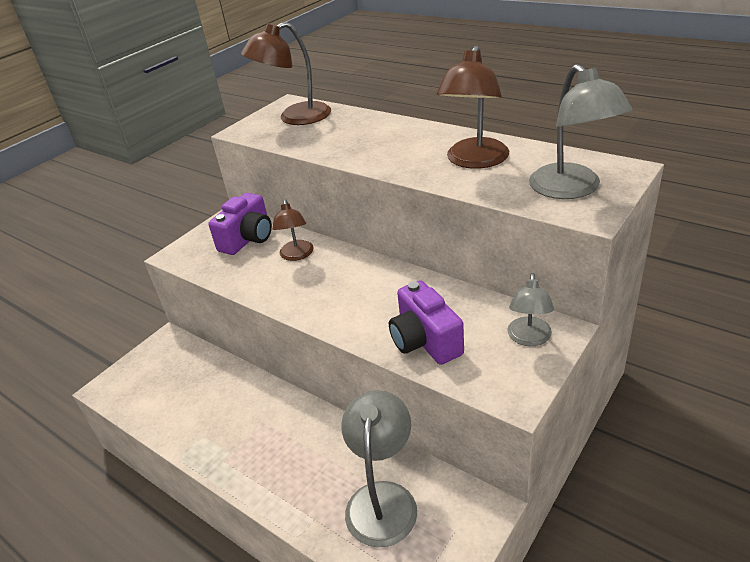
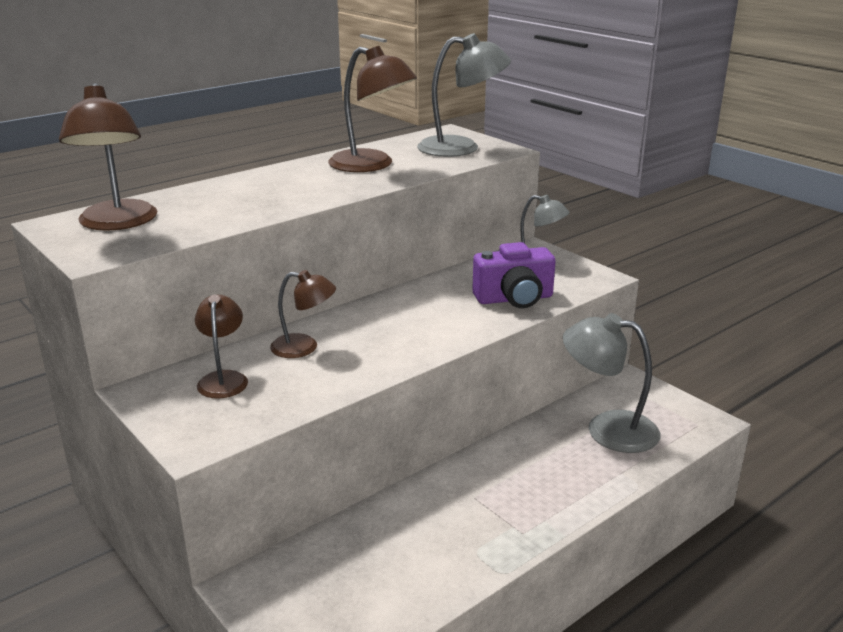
camera: 80 degrees left, 10 degrees down
purple camera [208,193,272,255] -> brown lamp [195,295,248,398]

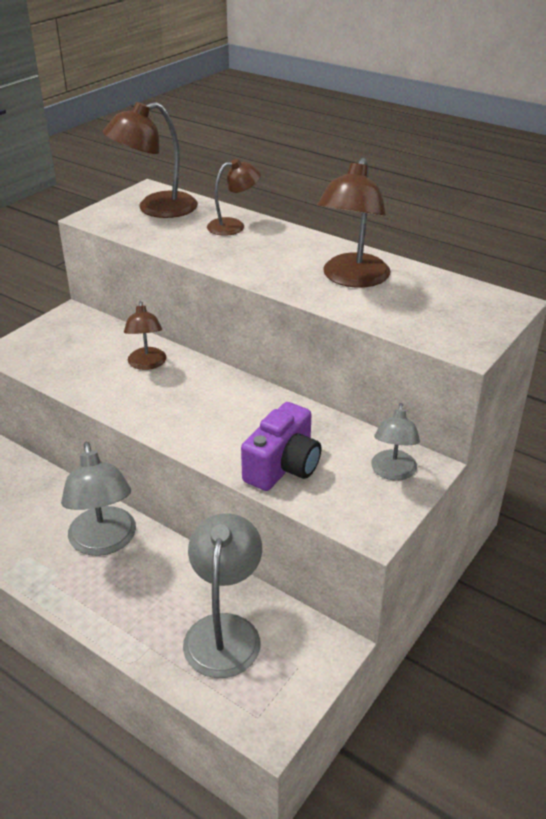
camera: 75 degrees right, 10 degrees up
brown lamp [195,295,248,398] -> brown lamp moved to [207,159,261,236]
grey lamp [417,33,511,157] -> grey lamp moved to [61,442,136,556]
purple camera [472,242,556,308] -> purple camera turned 120 degrees counterclockwise [241,402,321,491]

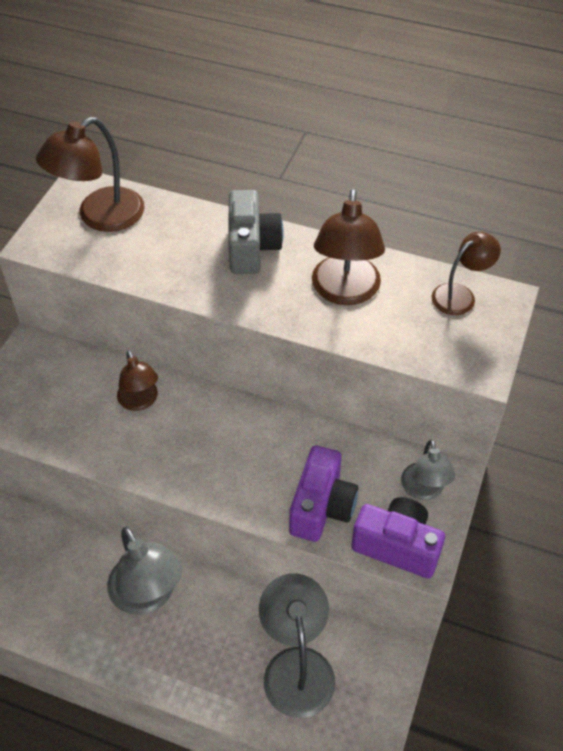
camera: 15 degrees left, 15 degrees up
brown lamp [207,159,261,236] -> brown lamp moved to [432,232,501,315]
none -> grey camera [228,190,284,274]
none -> purple camera [351,497,445,578]

